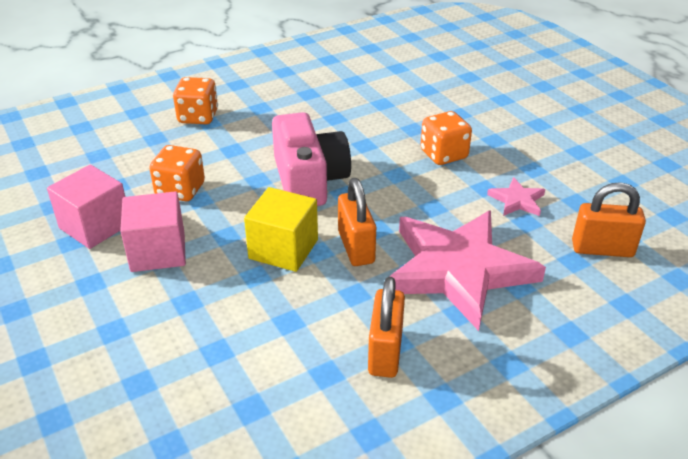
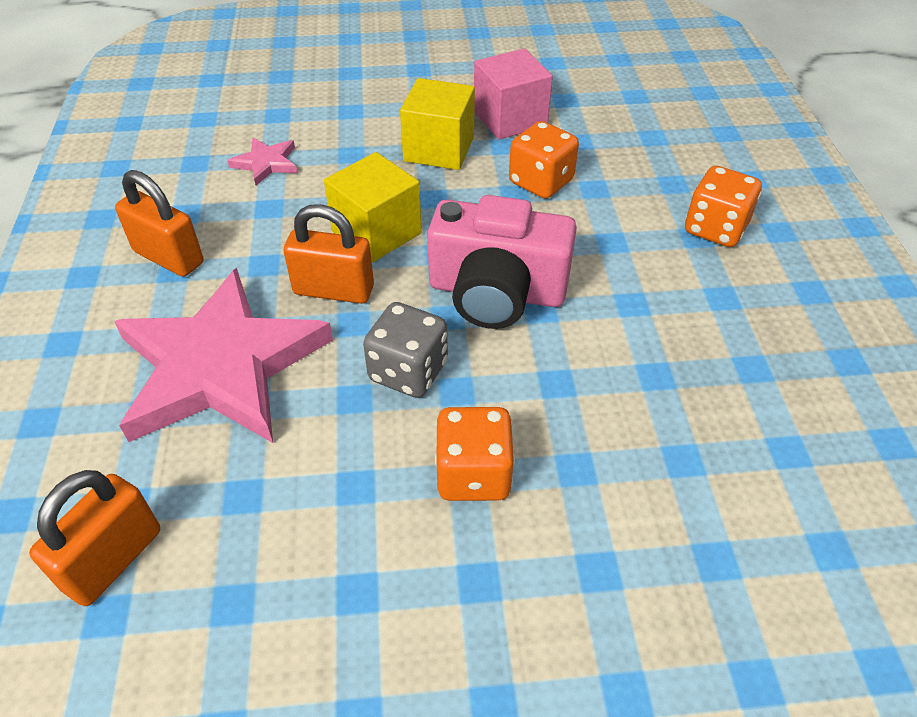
camera: 115 degrees right, 10 degrees up
pink cube [120,191,186,272] -> yellow cube [400,78,475,170]
pink star [487,177,545,216] -> pink star moved to [227,137,297,186]
none -> grey dice [363,302,448,398]

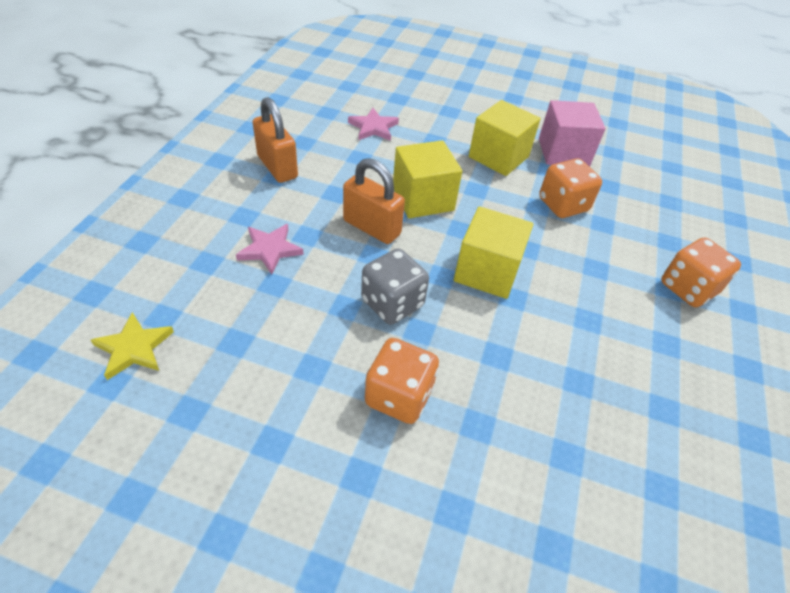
camera: 20 degrees right, 0 degrees up
orange padlock [29,470,160,606] -> yellow star [91,312,174,380]
pink star [114,268,333,443] -> pink star [236,224,304,275], size x0.41
pink camera [427,195,577,329] -> yellow cube [454,206,533,299]

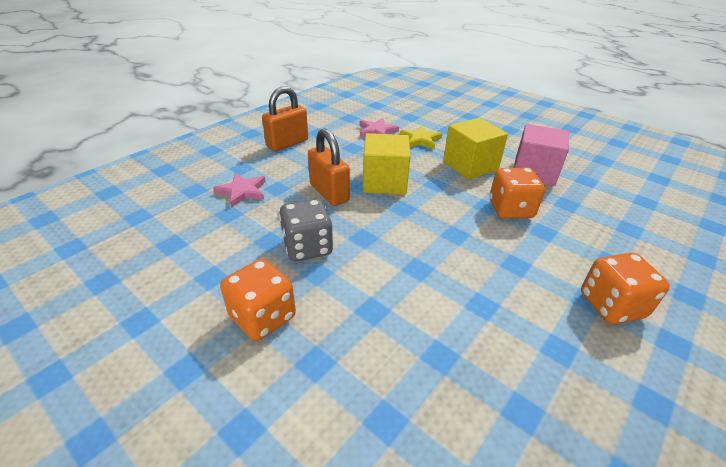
camera: 25 degrees right, 10 degrees down
yellow star [91,312,174,380] -> yellow star moved to [400,125,442,149]
orange padlock [253,97,298,183] -> orange padlock turned 60 degrees clockwise [262,86,308,151]
yellow cube [454,206,533,299] -> none

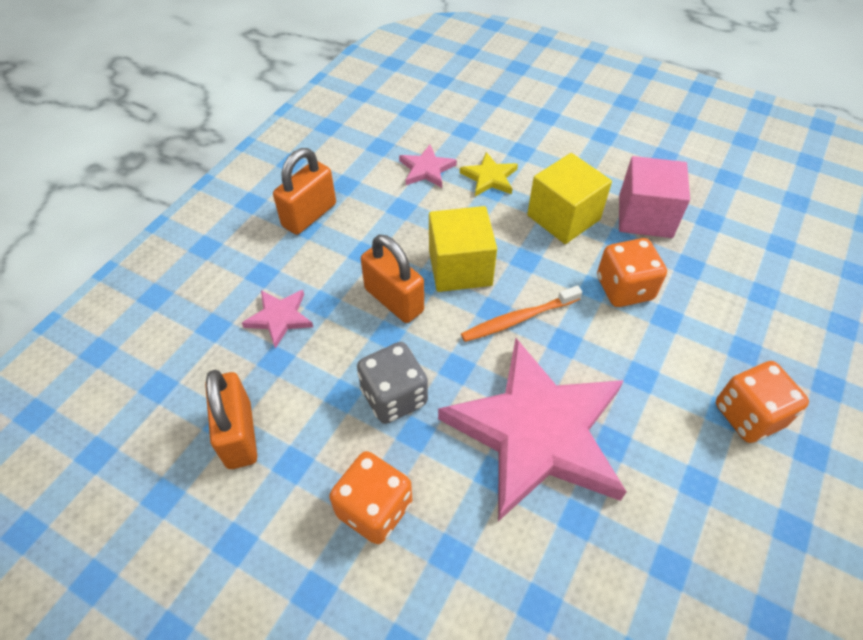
camera: 10 degrees left, 15 degrees up
none -> orange padlock [205,370,257,469]
none -> pink star [438,338,627,522]
none -> orange toothbrush [461,286,582,342]

